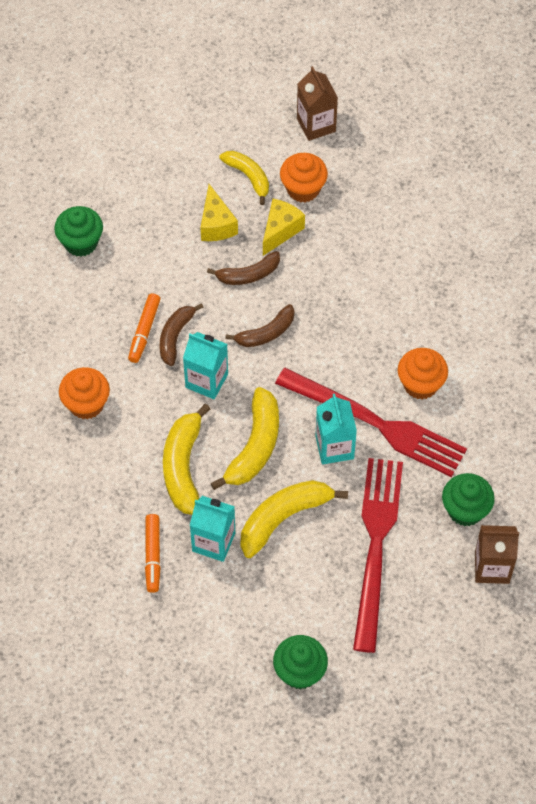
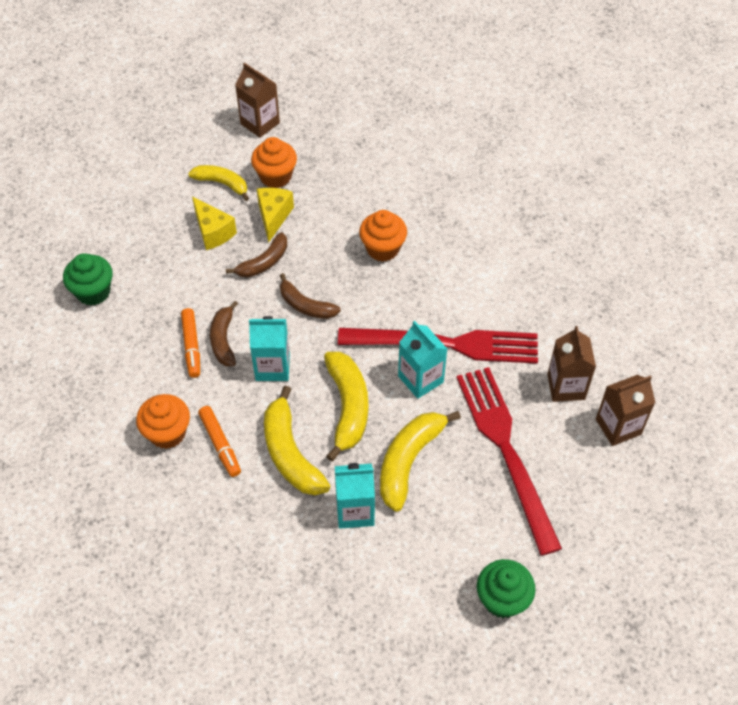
camera: 25 degrees left, 5 degrees down
orange marker [145,514,161,593] -> orange marker moved to [198,406,241,477]
brown banana [225,304,295,347] -> brown banana turned 90 degrees clockwise [280,273,341,319]
orange cupcake [398,348,448,399] -> orange cupcake moved to [359,210,407,262]
green cupcake [442,473,495,526] -> brown carton [548,326,596,402]

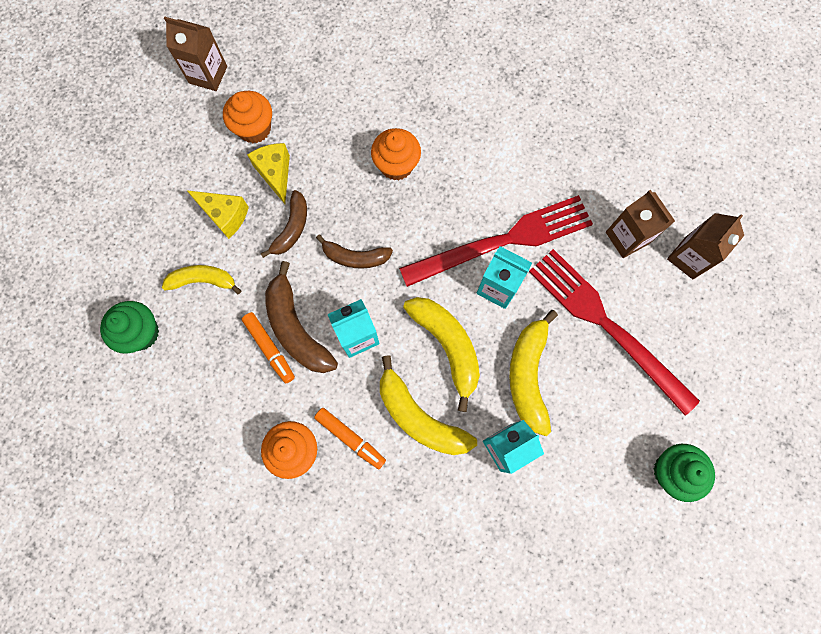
camera: 25 degrees left, 20 degrees up
yellow banana [188,165,249,201] -> yellow banana moved to [162,265,242,294]
brown banana [210,301,238,366] -> brown banana [265,261,338,373], size x1.54

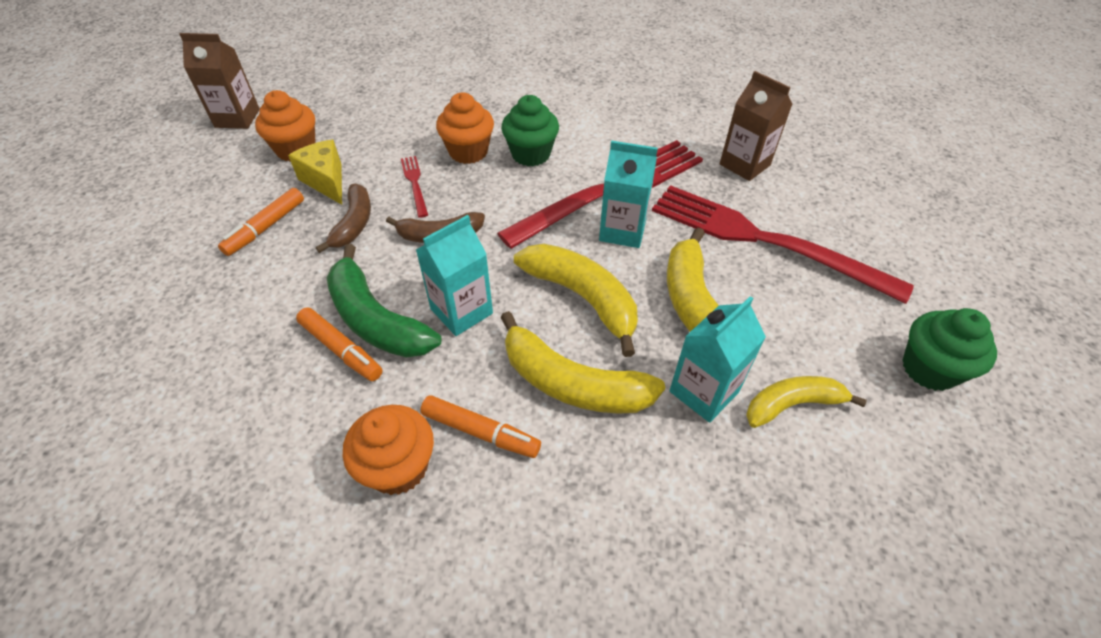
camera: 15 degrees left, 25 degrees down
green cupcake [100,301,159,354] -> green cupcake moved to [501,95,559,166]
yellow banana [162,265,242,294] -> yellow banana moved to [746,376,867,428]
yellow cheese [187,191,249,239] -> orange marker [218,188,304,256]
brown banana [265,261,338,373] -> green banana [327,244,442,358]
brown carton [667,213,744,279] -> none
none -> red fork [401,156,428,218]

